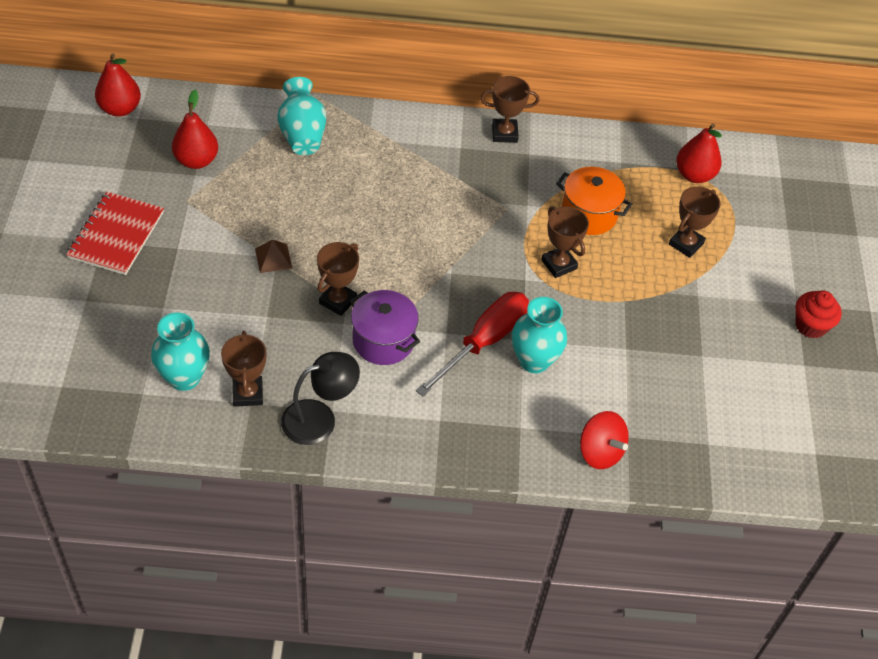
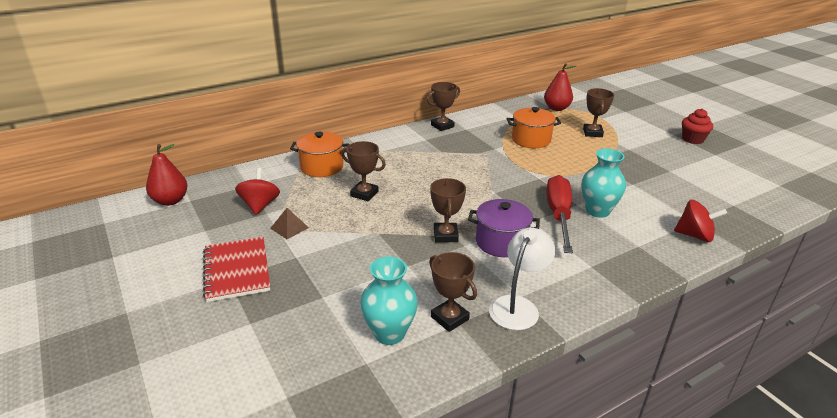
camera: 30 degrees left, 20 degrees down
red pear [172,90,218,169] -> red spinning top [235,168,280,215]
brown pyramid [255,240,292,273] -> brown pyramid moved to [270,208,309,239]
turquoise vase [277,77,326,155] -> orange pot [290,132,350,177]
black lamp [281,352,360,445] -> white lamp [489,228,555,330]
brown trophy [541,206,589,278] -> brown trophy moved to [341,141,386,201]

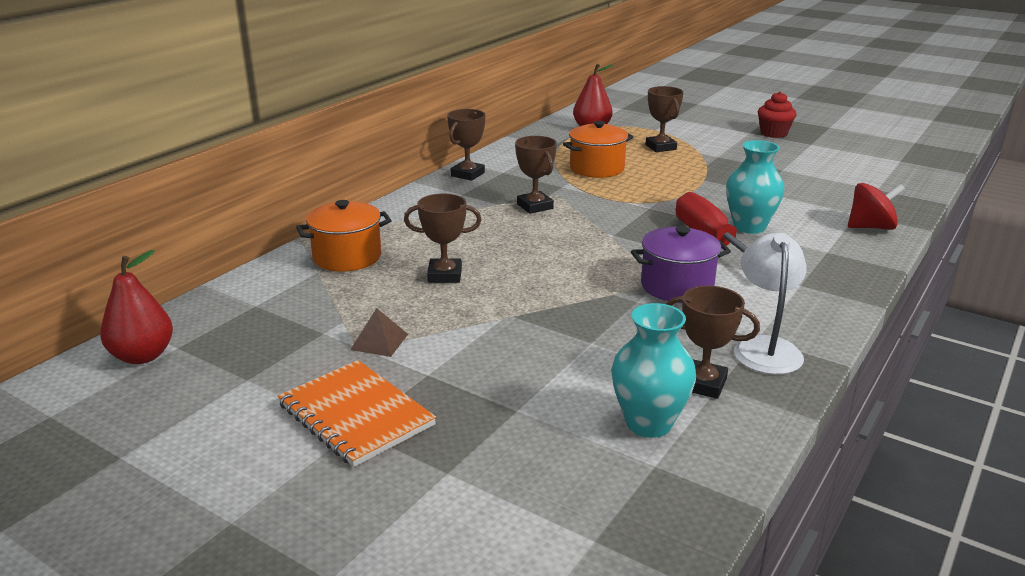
camera: 25 degrees left, 5 degrees down
red notebook [203,237,270,302] -> orange notebook [278,360,436,467]
red spinning top [235,168,280,215] -> none
brown trophy [430,178,466,242] -> brown trophy moved to [515,136,557,214]

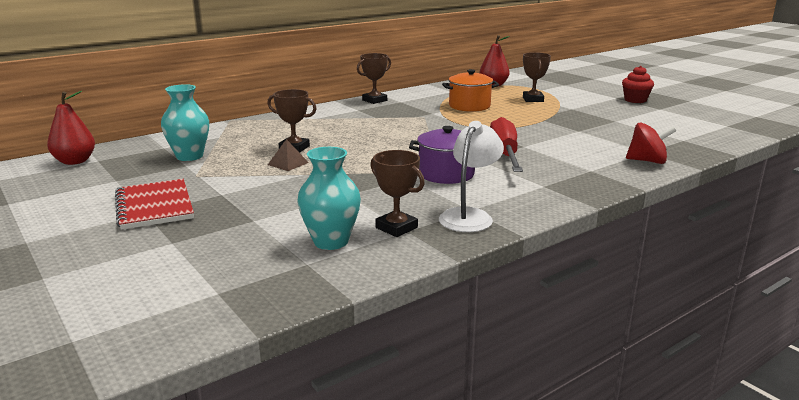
camera: 20 degrees right, 5 degrees down
orange notebook [278,360,436,467] -> red notebook [115,179,194,230]
orange pot [296,200,392,272] -> none
brown pyramid [350,308,408,357] -> brown pyramid moved to [268,139,309,171]
brown trophy [515,136,557,214] -> none
turquoise vase [726,140,784,234] -> turquoise vase moved to [161,84,209,161]

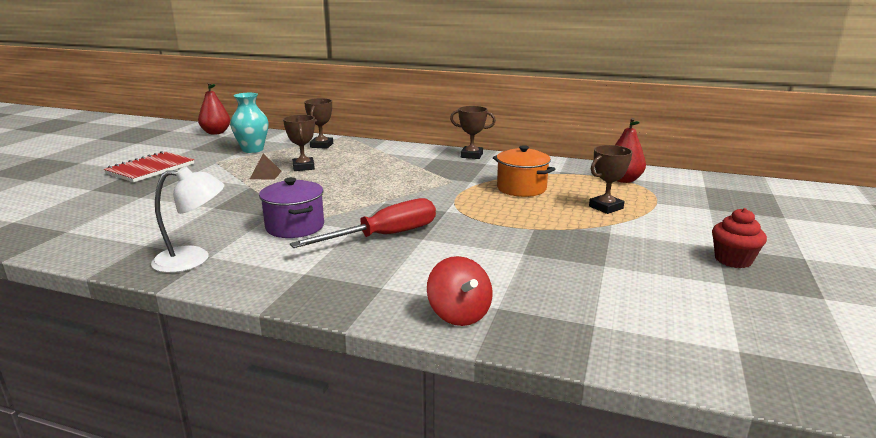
camera: 55 degrees right, 0 degrees up
turquoise vase [297,147,361,250] -> none
brown trophy [371,150,425,237] -> brown trophy moved to [304,98,333,149]

